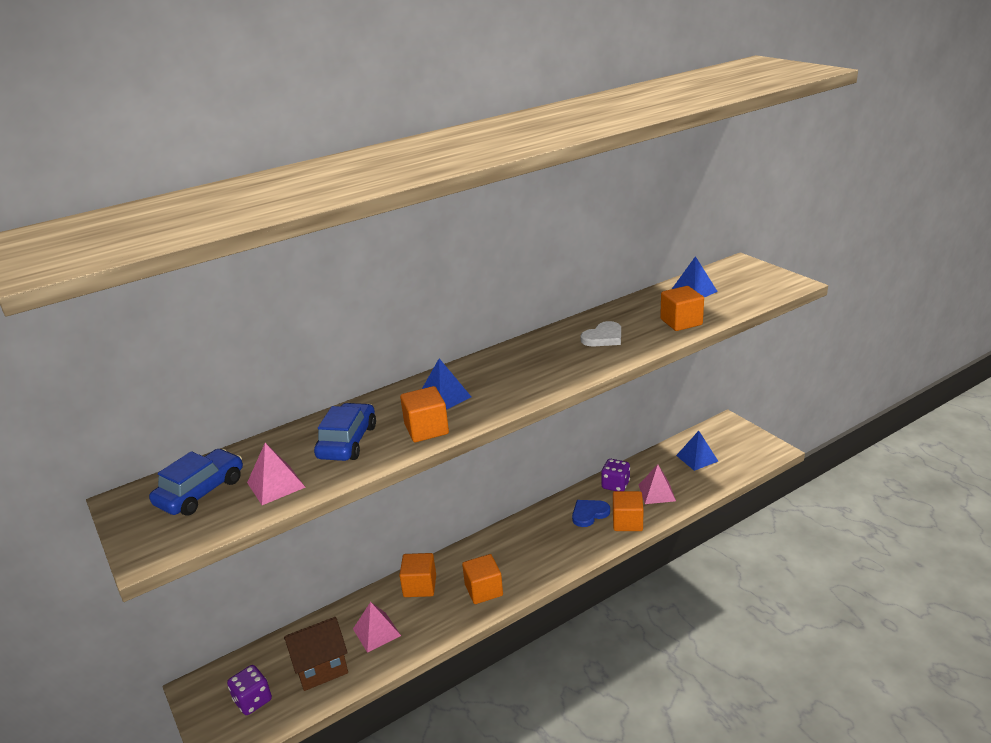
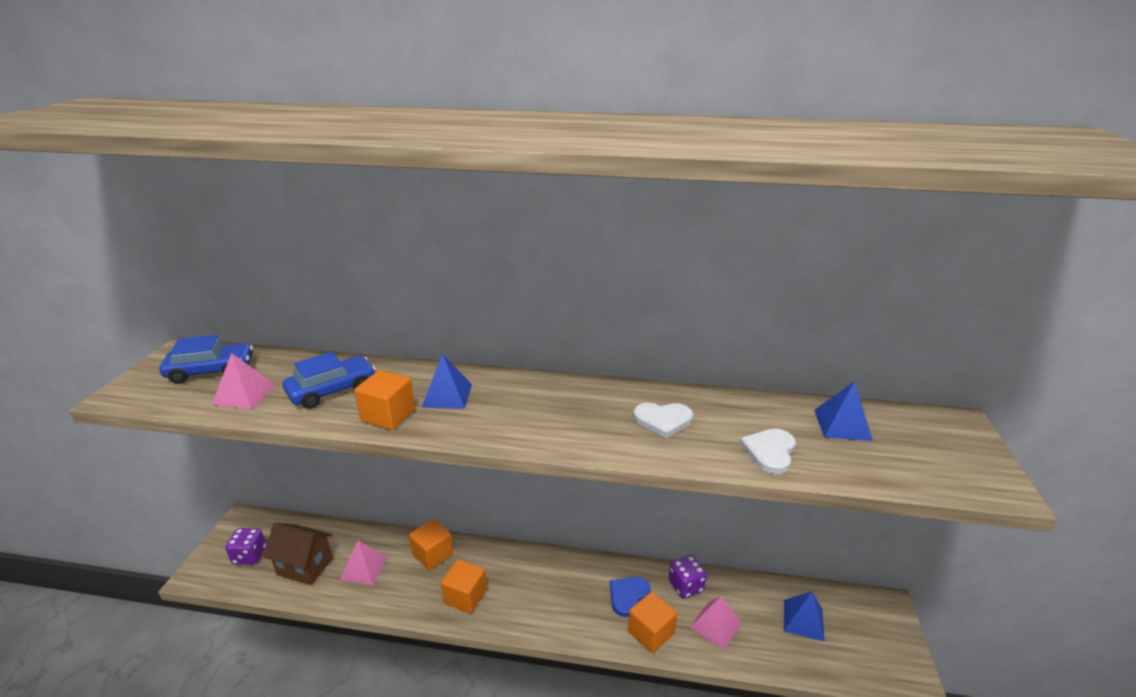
camera: 40 degrees right, 0 degrees up
blue heart [572,500,610,527] -> blue heart turned 60 degrees counterclockwise [610,577,650,617]
orange cube [660,286,704,331] -> white heart [739,429,796,474]

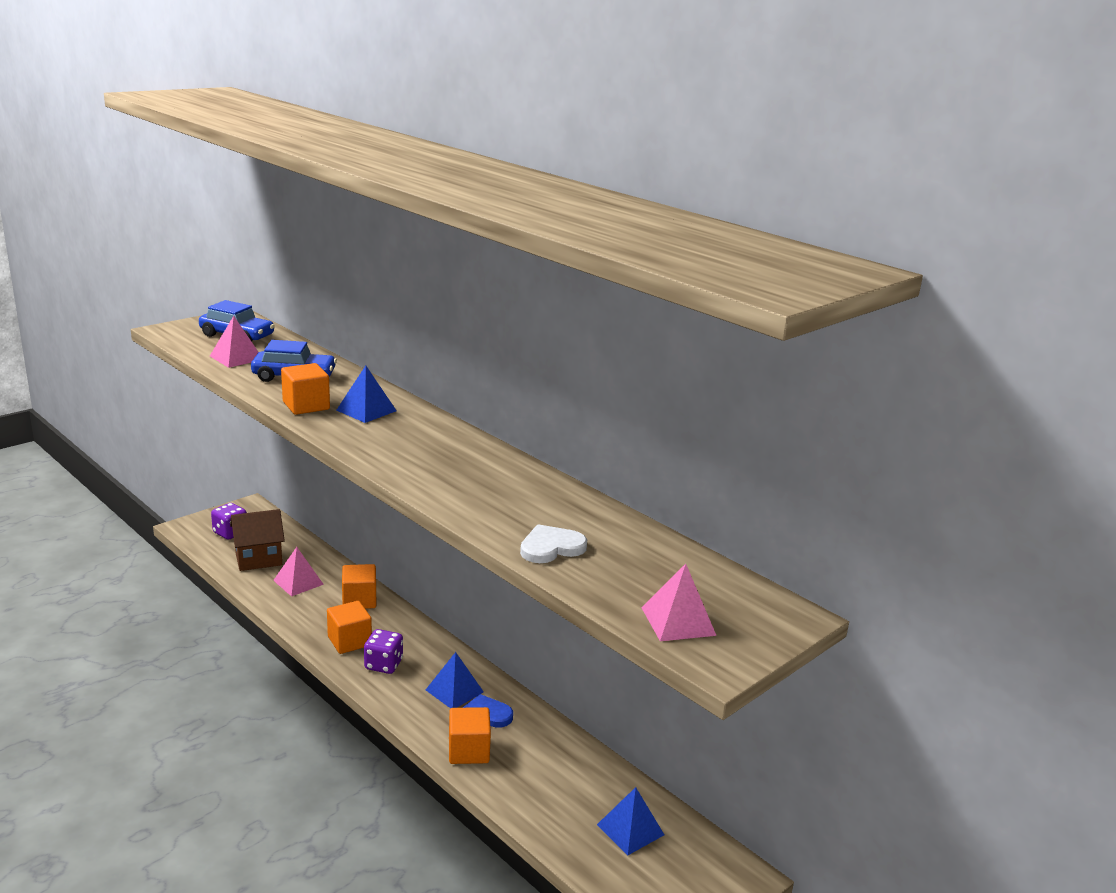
camera: 35 degrees right, 5 degrees down
brown house [264,523,333,585] -> brown house turned 75 degrees counterclockwise [230,509,285,571]
white heart [633,403,693,438] -> none
purple dice [669,555,707,598] -> purple dice moved to [364,629,403,674]
pink pyramid [690,596,742,650] -> pink pyramid moved to [641,564,717,641]
blue pyramid [814,381,873,441] -> blue pyramid moved to [426,652,484,709]

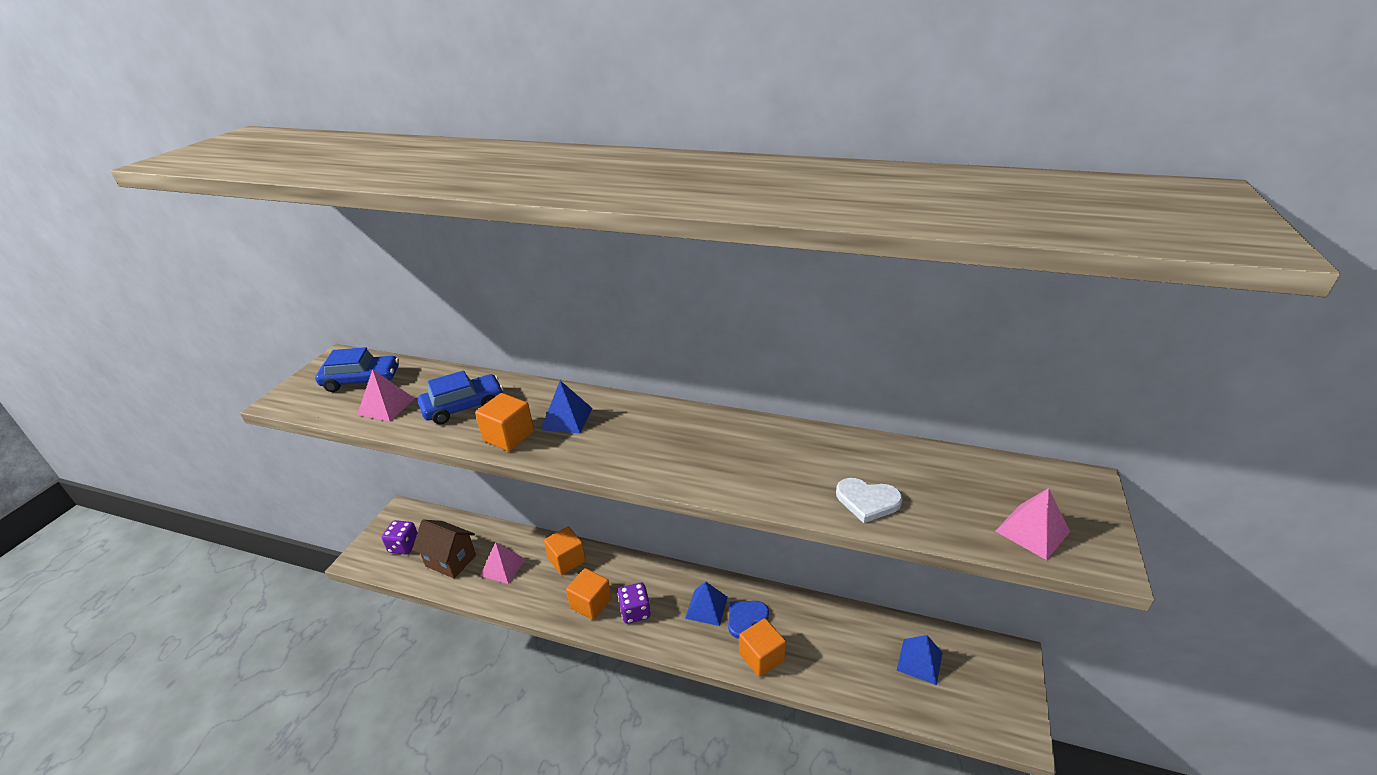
camera: 25 degrees left, 10 degrees up
brown house [230,509,285,571] -> brown house turned 75 degrees clockwise [412,520,476,579]
white heart [520,524,587,563] -> white heart turned 105 degrees counterclockwise [836,478,903,523]

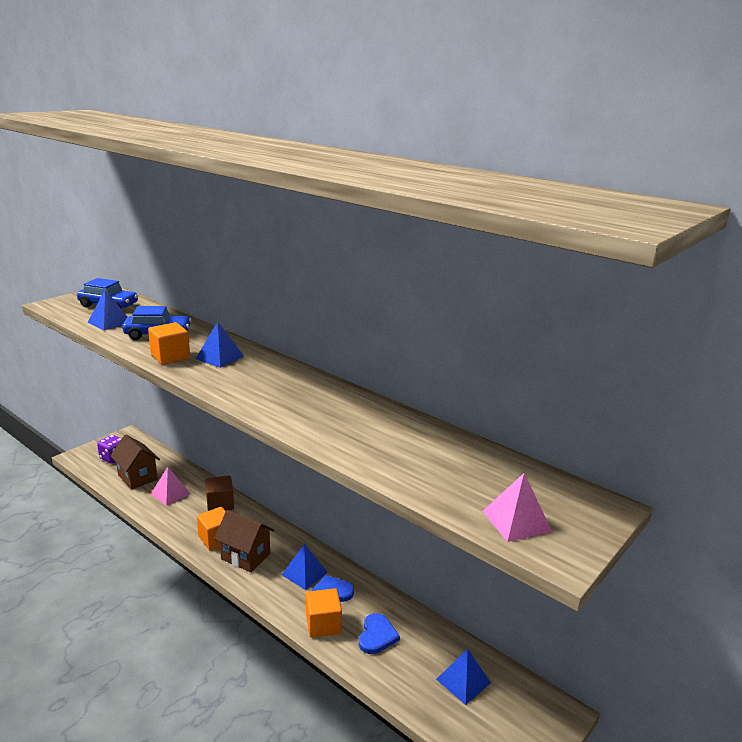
camera: 20 degrees right, 10 degrees down
pink pyramid [357,369,415,422] -> blue pyramid [88,289,127,330]
orange cube [544,527,586,575] -> brown cube [205,476,234,511]
purple dice [618,583,651,624] -> brown house [214,510,274,572]
white heart [836,478,903,523] -> none
none -> blue heart [359,613,400,654]

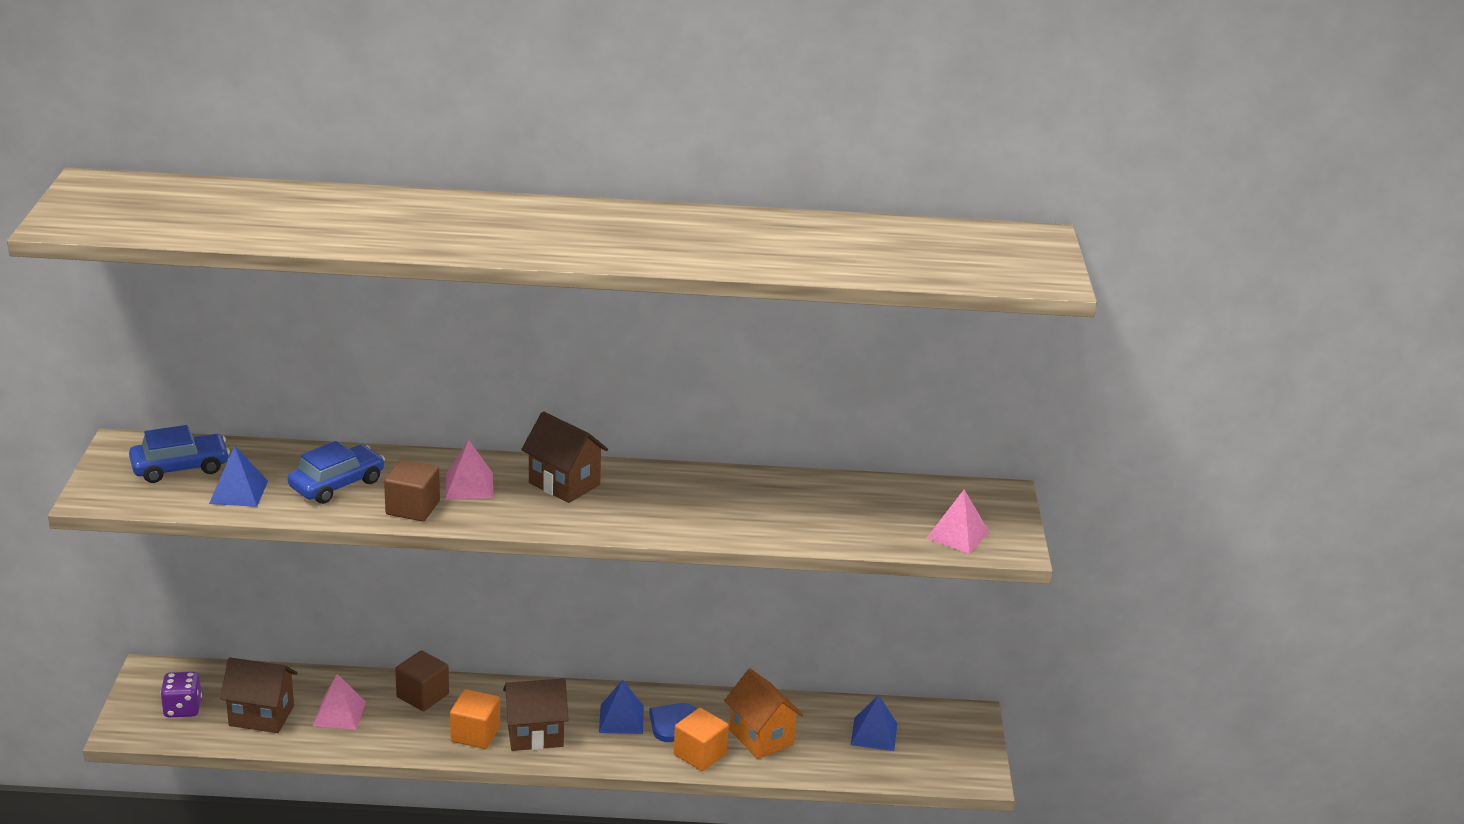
camera: 40 degrees left, 5 degrees up
orange cube [148,322,190,365] -> brown cube [384,459,440,522]
blue pyramid [196,321,244,368] -> pink pyramid [445,440,493,499]
blue heart [359,613,400,654] -> orange house [724,669,804,759]
none -> brown house [521,412,608,503]

